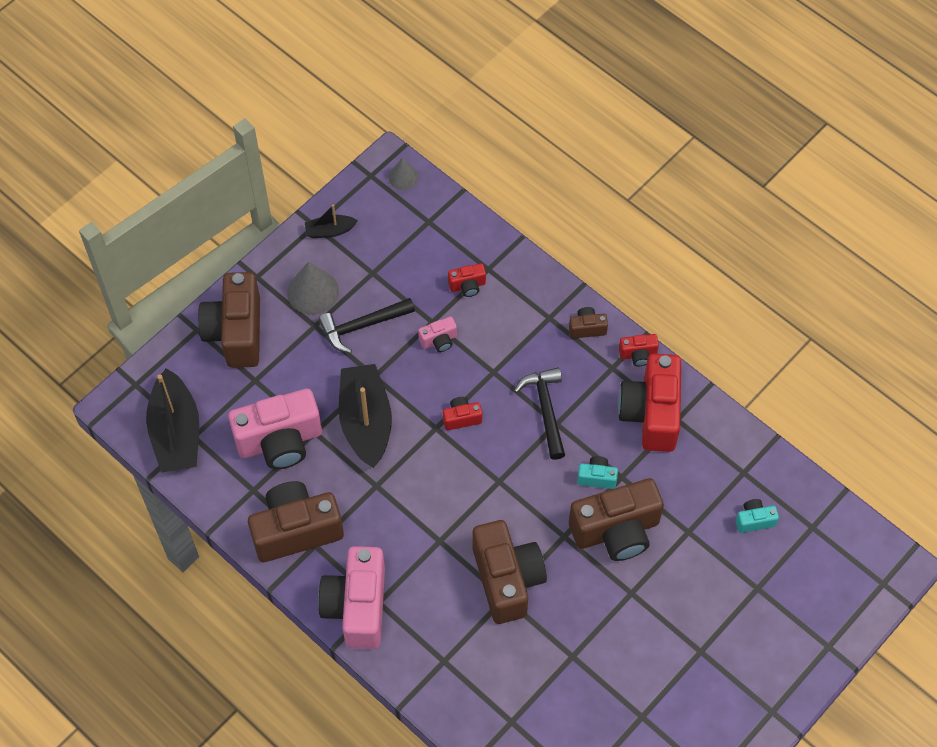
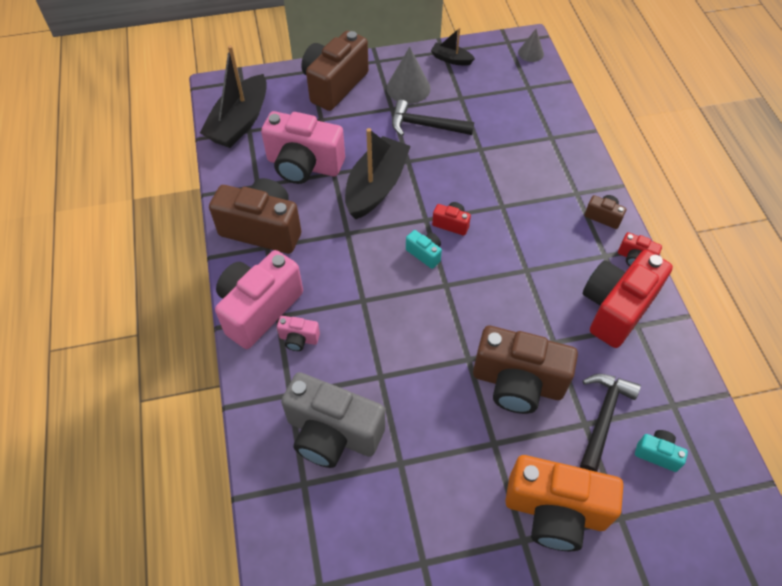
camera: 35 degrees right, 5 degrees down
pink camera [418,316,457,352] -> pink camera moved to [277,316,320,351]
red camera [448,263,486,297] -> none
brown camera [472,520,547,624] -> none
black hammer [514,367,565,460] -> black hammer moved to [580,374,641,472]
turquoise camera [577,456,618,489] -> turquoise camera moved to [406,230,442,269]
none -> grey camera [281,372,385,468]
none -> orange camera [505,455,623,551]

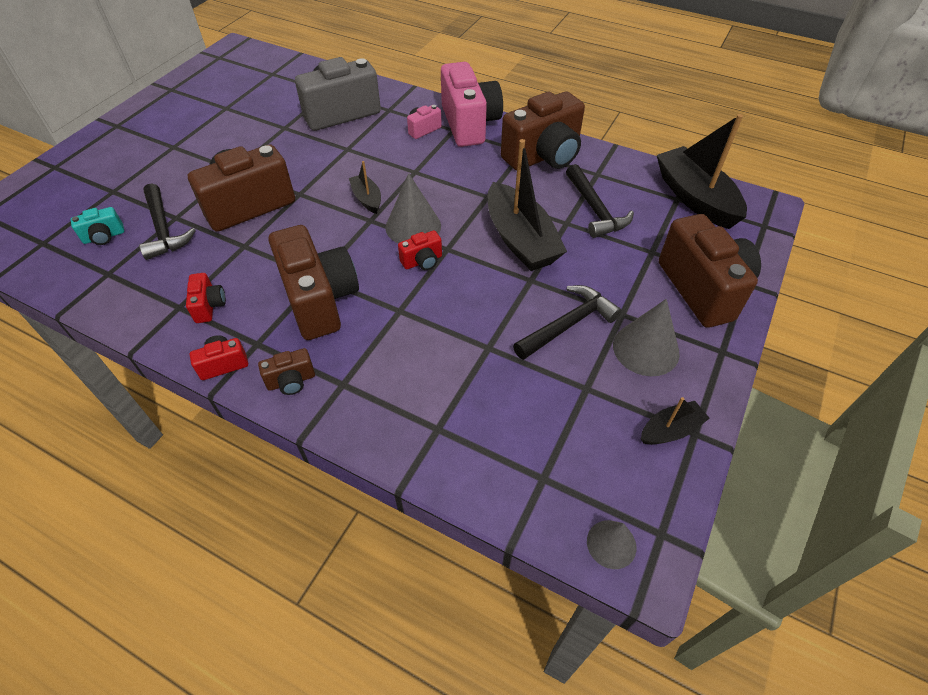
camera: 130 degrees right, 5 degrees down
pink camera [261,111,345,184] -> black hammer [566,164,634,238]
turquoise camera [406,230,442,269] -> grey cone [386,173,441,243]
orange camera [505,455,623,551] -> none
red camera [583,250,673,348] -> red camera [186,273,226,323], size x0.44
none -> brown camera [269,225,359,340]
none -> black boat [349,161,381,214]

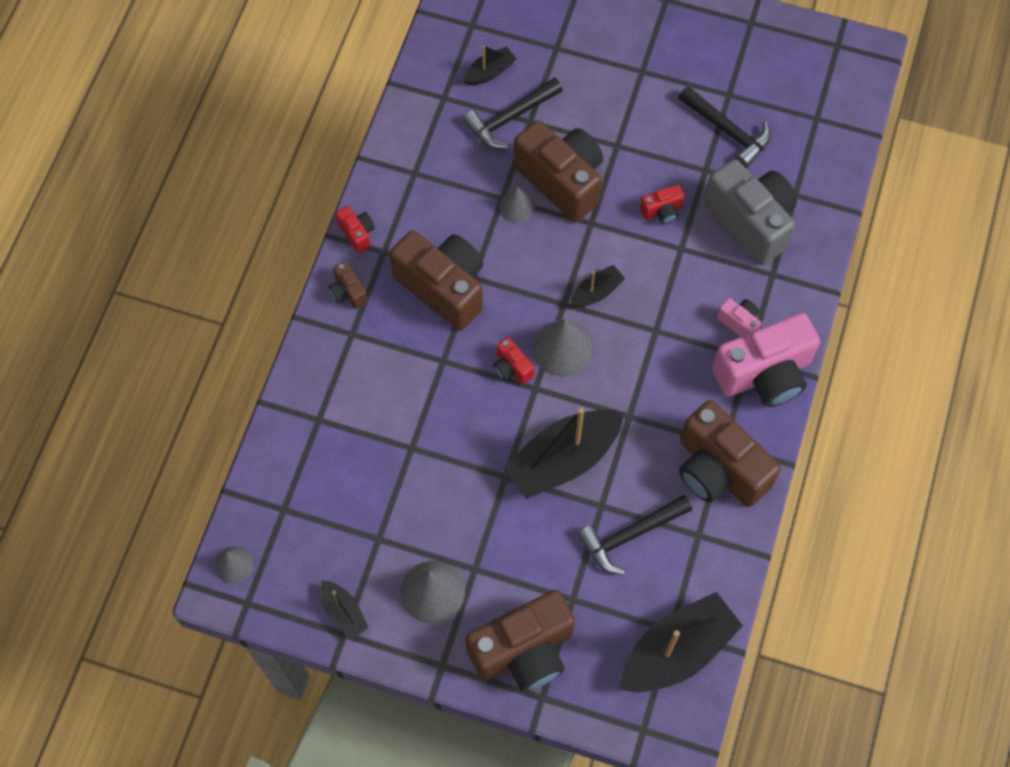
camera: 80 degrees right, 15 degrees up
turquoise camera [71,207,124,245] -> black boat [463,45,517,85]
red camera [186,273,226,323] -> red camera moved to [640,184,685,224]
brown camera [269,225,359,340] -> brown camera turned 105 degrees counterclockwise [389,230,483,331]
black hammer [513,285,622,360] -> black hammer moved to [678,86,771,168]
none -> grey cone [499,187,535,223]

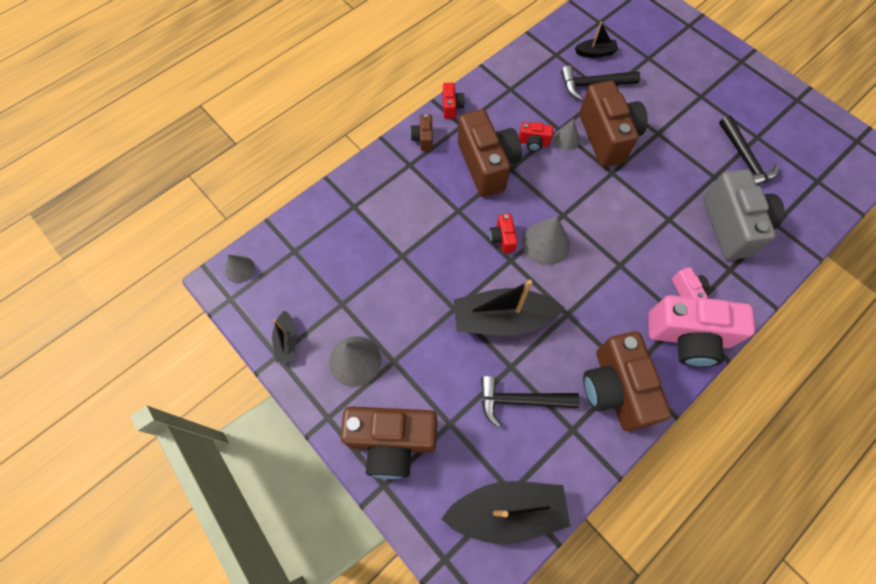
camera: 30 degrees right, 0 degrees up
black boat [570,265,625,308] -> none
red camera [640,184,685,224] -> red camera moved to [519,122,553,151]

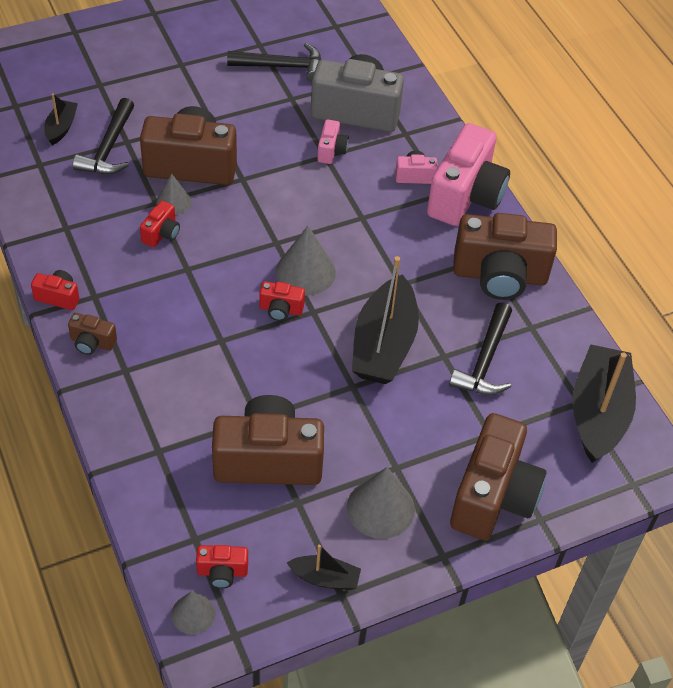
camera: 75 degrees left, 15 degrees down
brown camera [458,109,522,197] -> brown camera moved to [212,395,324,485]
none -> red camera [196,545,248,588]
none -> pink camera [317,119,349,164]

